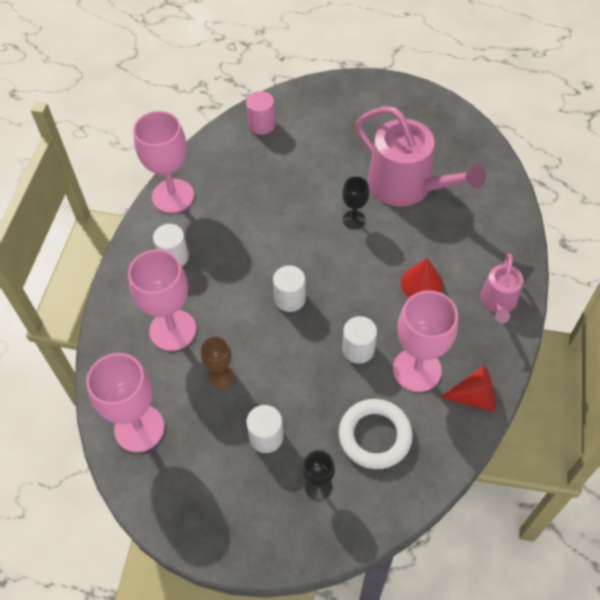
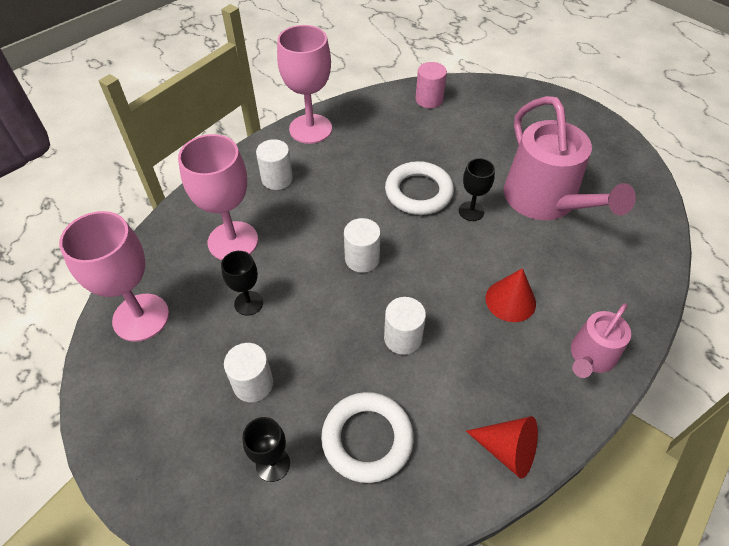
camera: 25 degrees right, 5 degrees down
brown goblet [201,337,234,388] -> black goblet [221,251,263,316]
pink goblet [393,290,458,392] -> none
none -> white ring [385,161,454,215]

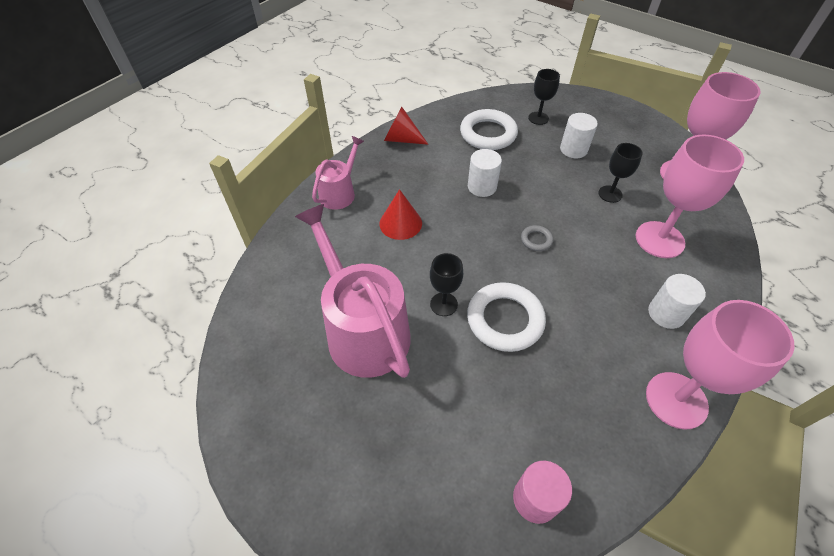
camera: 170 degrees right, 0 degrees up
white cylinder [344,218,381,273] -> grey ring [521,225,553,251]

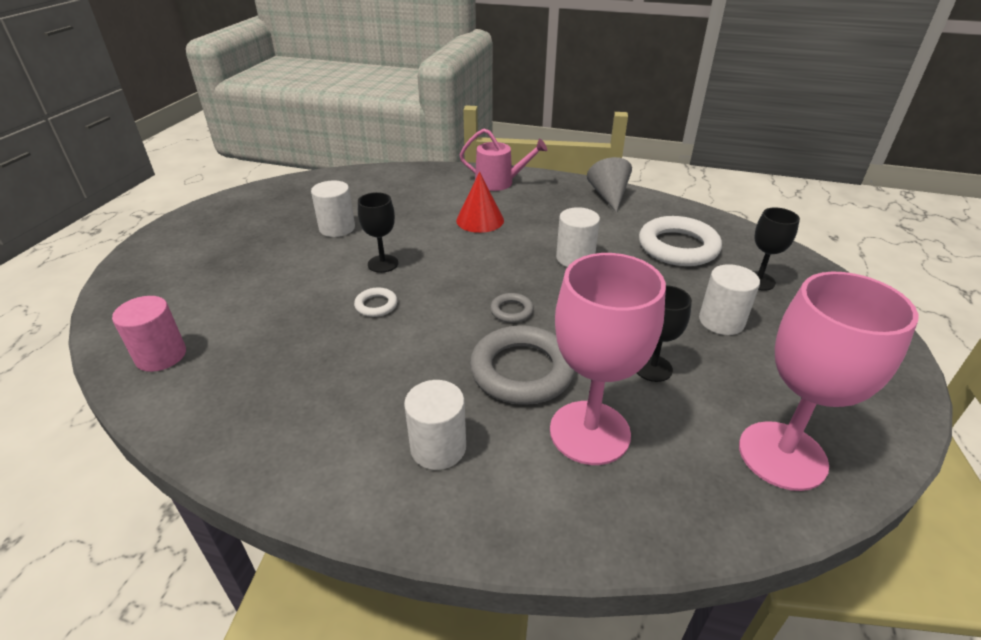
camera: 70 degrees right, 15 degrees down
pink watering can [295,204,411,378] -> white cylinder [311,180,355,237]
red cone [384,107,428,145] -> grey cone [587,157,632,213]
white ring [467,282,546,352] -> white ring [354,287,397,317], size x0.47
pink goblet [646,300,795,430] -> none
none -> grey ring [470,325,575,405]

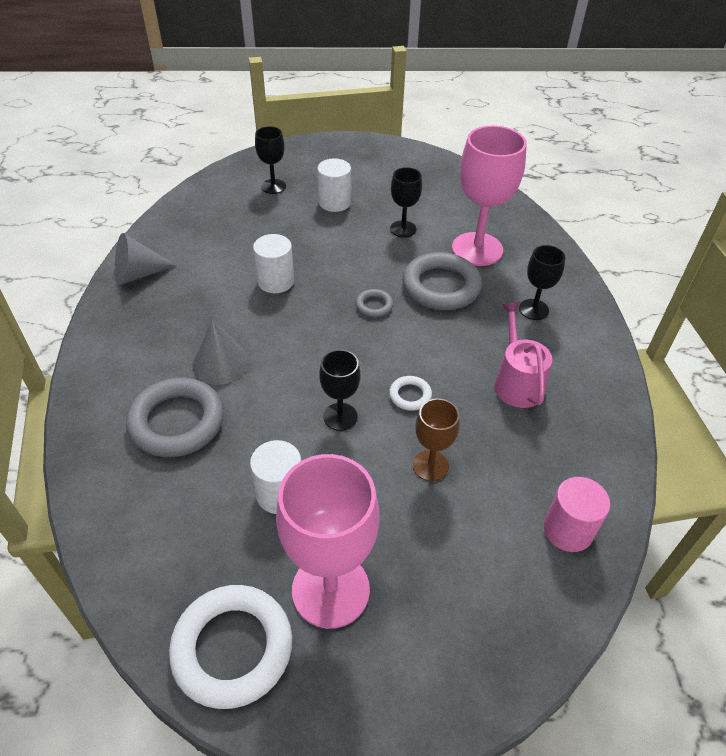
camera: 110 degrees left, 10 degrees up
white cylinder [404,380,466,470] -> black goblet [519,245,566,320]
red cone [456,172,504,233] -> grey cone [192,319,249,385]
pink watering can [460,128,547,191] -> pink watering can moved to [494,302,552,408]
white ring [639,216,722,266] -> white ring moved to [169,585,292,709]
pink goblet [739,271,918,491] -> pink goblet moved to [276,454,380,629]
none -> grey ring [126,378,224,457]
none -> brown goblet [413,398,460,481]

